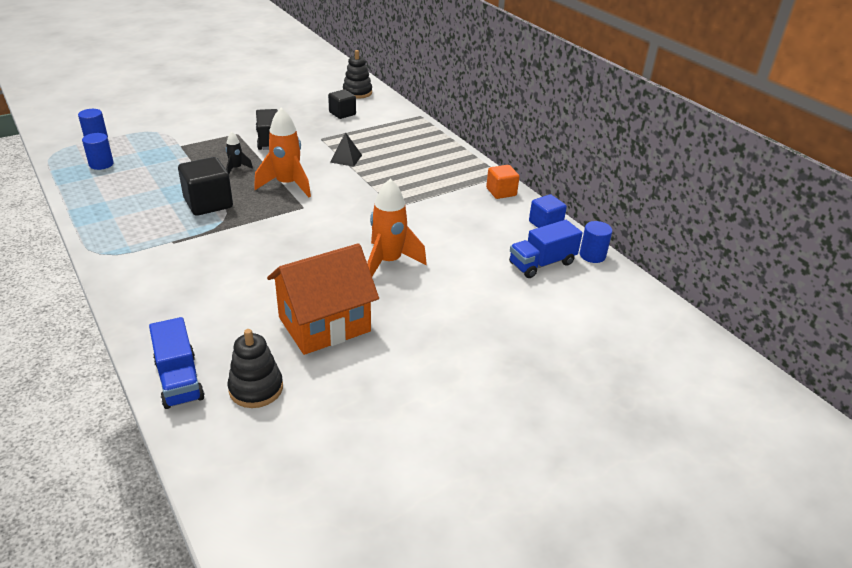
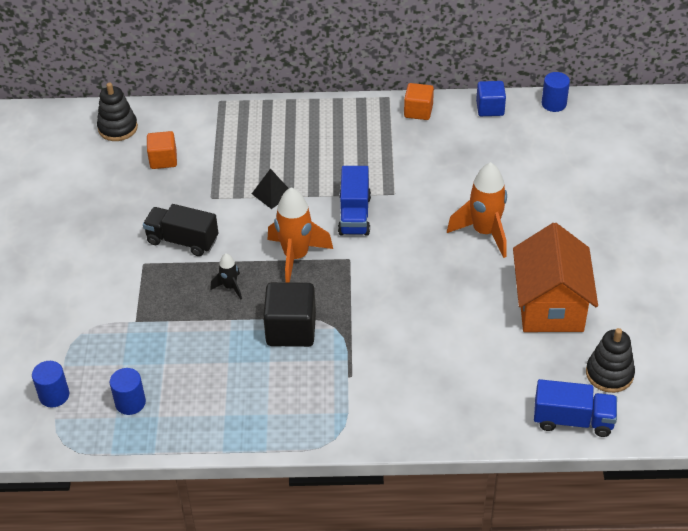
camera: 55 degrees left, 10 degrees up
black cube [328,90,356,119] -> orange cube [147,131,177,169]
blue truck [509,220,583,278] -> blue truck moved to [338,166,371,236]

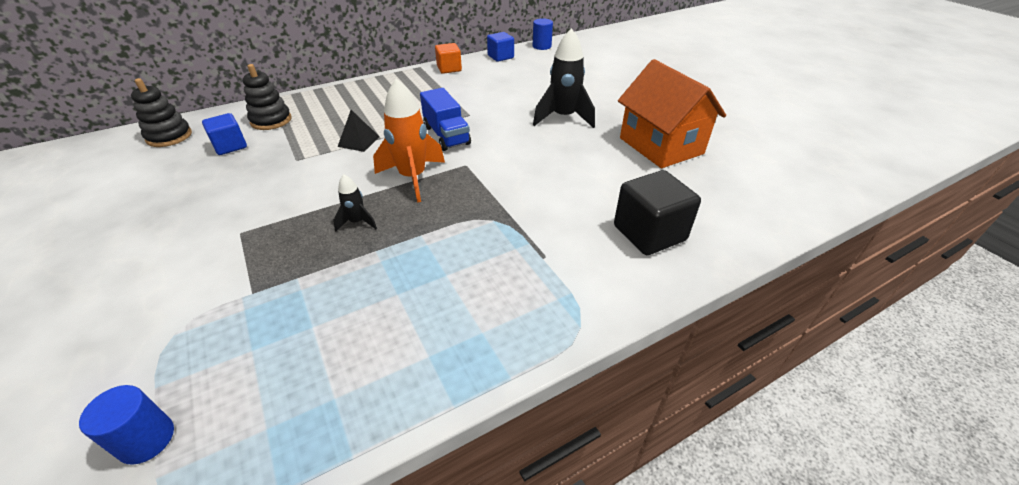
camera: 30 degrees left, 5 degrees down
blue cylinder [110,368,146,415] -> none
black truck [143,204,218,256] -> none
orange cube [147,131,177,169] -> blue cube [202,113,247,155]
black cube [263,282,316,347] -> black cube moved to [614,170,701,255]
orange rocket [447,162,507,258] -> black rocket [533,28,595,128]
blue truck [534,379,617,437] -> none
black stacking toy [586,328,635,393] -> black stacking toy moved to [243,64,292,130]

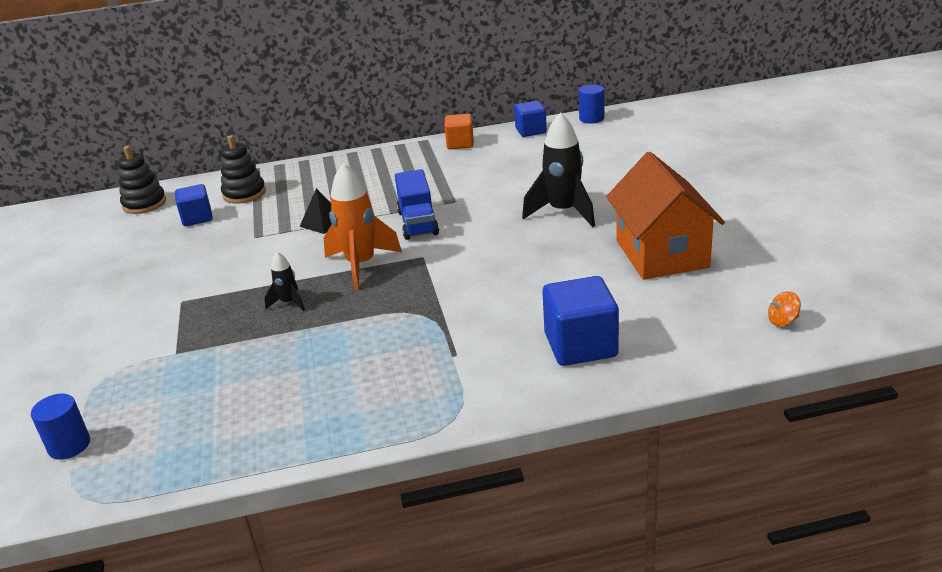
camera: 20 degrees right, 10 degrees down
black cube [614,170,701,255] -> blue cube [542,276,619,366]
none -> orange spinning top [768,291,801,327]

